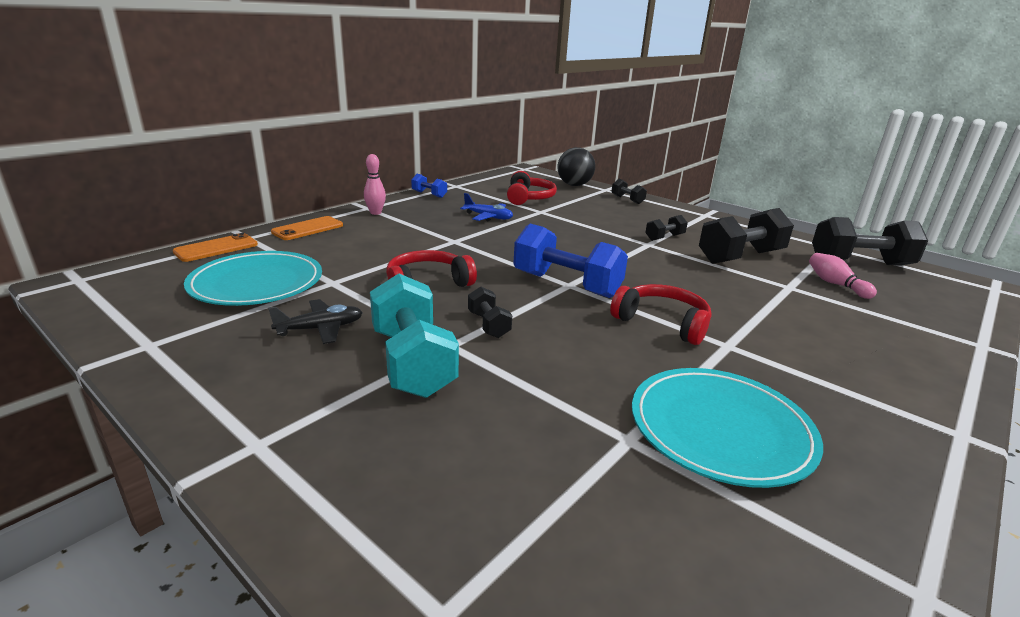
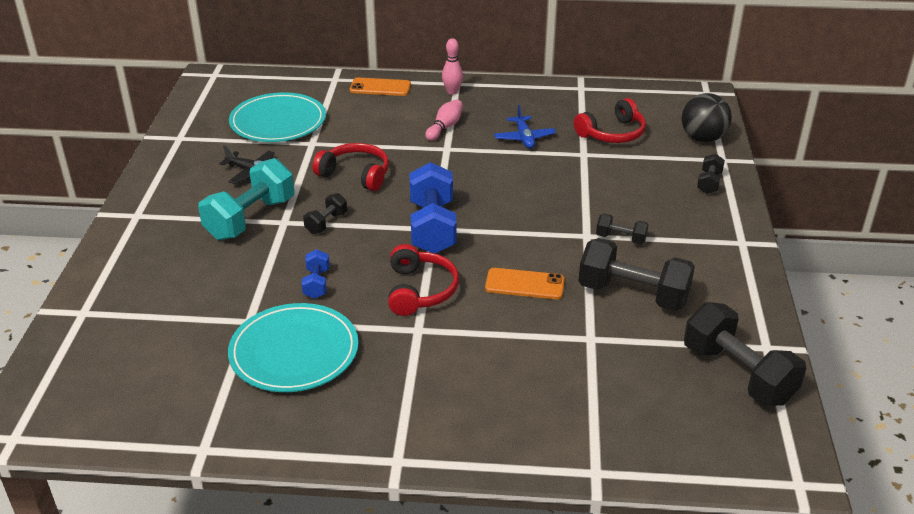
camera: 55 degrees right, 10 degrees up
orange phone [173,233,258,262] -> orange phone moved to [485,268,565,299]
blue dumbbell [411,174,447,198] -> blue dumbbell moved to [301,249,330,299]
pink bowling pin [809,253,877,299] -> pink bowling pin moved to [425,99,463,141]

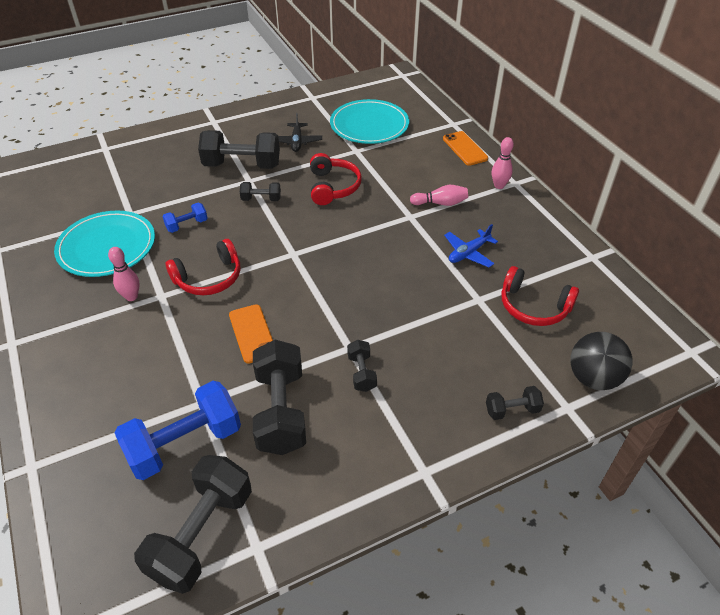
camera: 60 degrees right, 10 degrees up
turquoise dumbbell [198,158,294,240] -> black dumbbell [198,130,280,169]
blue dumbbell [409,162,457,254] -> blue dumbbell moved to [115,381,241,480]
none -> pink bowling pin [108,247,140,301]

